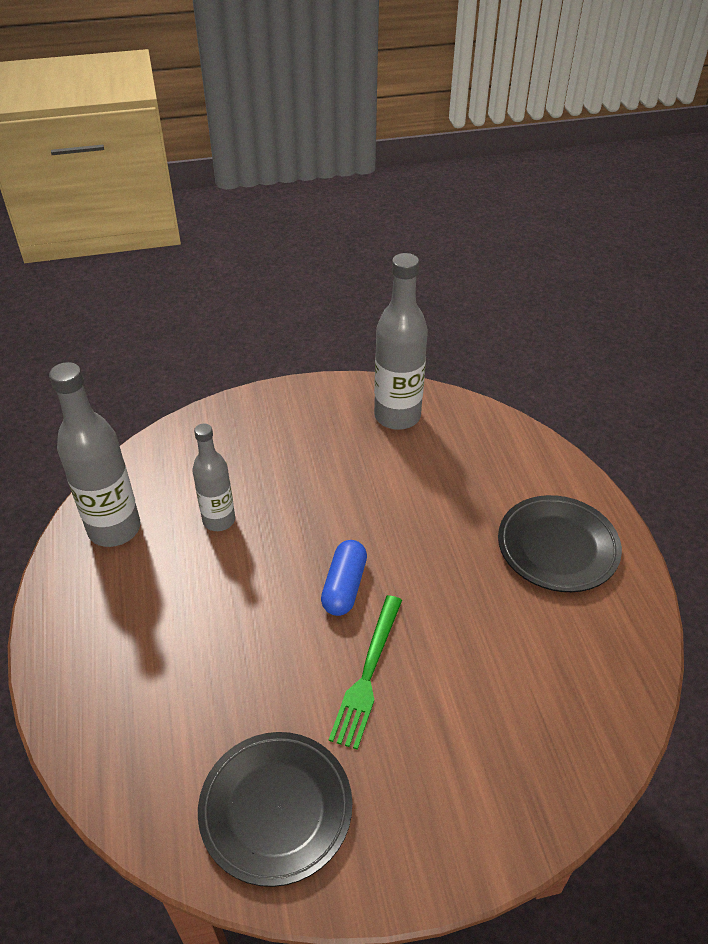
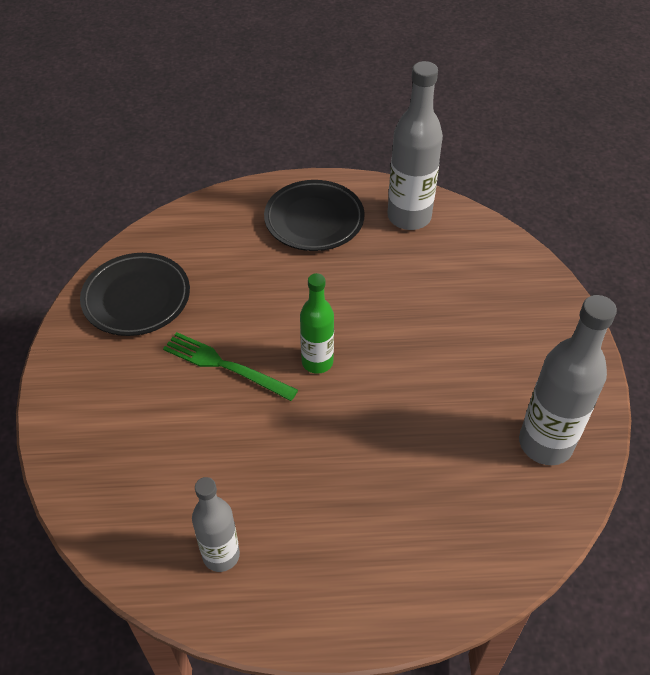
camera: 100 degrees right, 5 degrees up
grey bottle [192,424,235,531] -> grey bottle moved to [192,477,240,572]
blue capsule [321,540,367,616] -> green bottle [300,273,334,374]
black plate [498,495,622,592] -> black plate moved to [264,180,365,251]

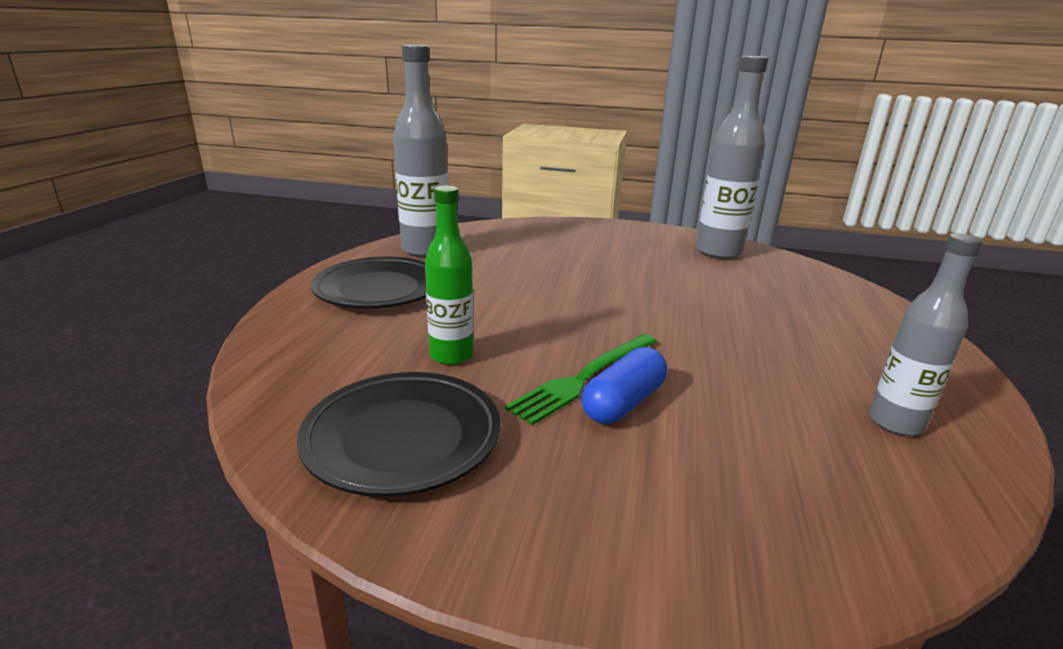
camera: 75 degrees left, 25 degrees down
green bottle [300,273,334,374] -> green bottle moved to [425,186,473,365]
none -> blue capsule [581,347,667,424]

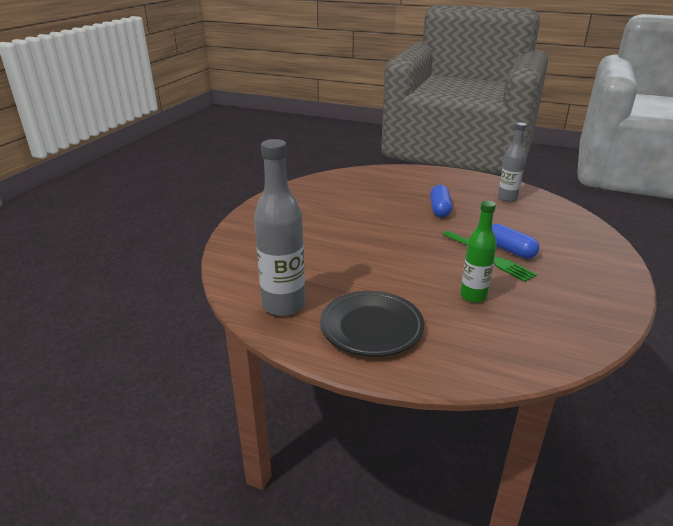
camera: 80 degrees left, 5 degrees up
black plate [297,372,501,497] -> none
grey bottle [696,56,769,259] -> none
none -> blue capsule [430,185,452,217]

